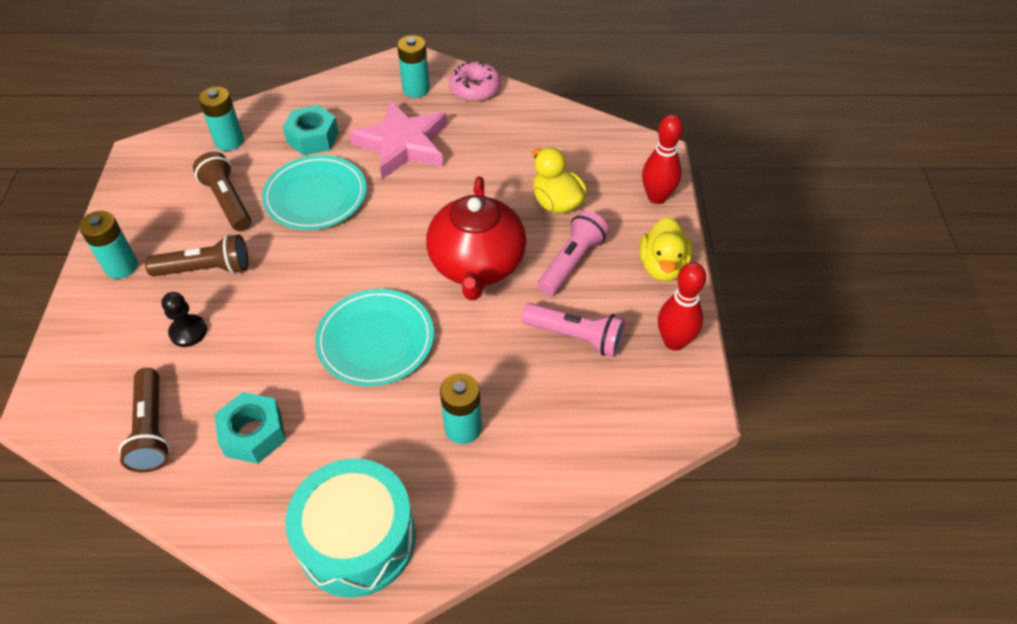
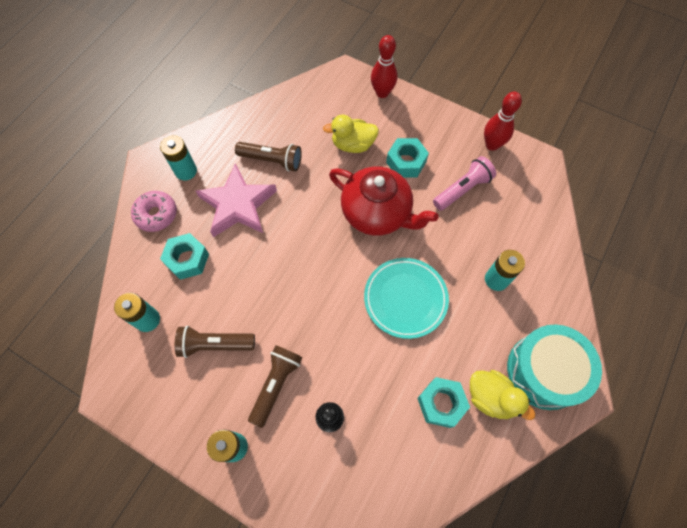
camera: 60 degrees left, 15 degrees up
brown flashlight [119,368,170,473] -> brown flashlight moved to [235,142,302,172]
turquoise plate [262,155,367,230] -> none
pink donut [449,61,501,102] -> pink donut moved to [131,191,177,232]
pink flashlight [538,210,609,296] -> turquoise nut [386,138,429,178]
yellow duck [640,217,692,281] -> yellow duck moved to [470,370,536,420]

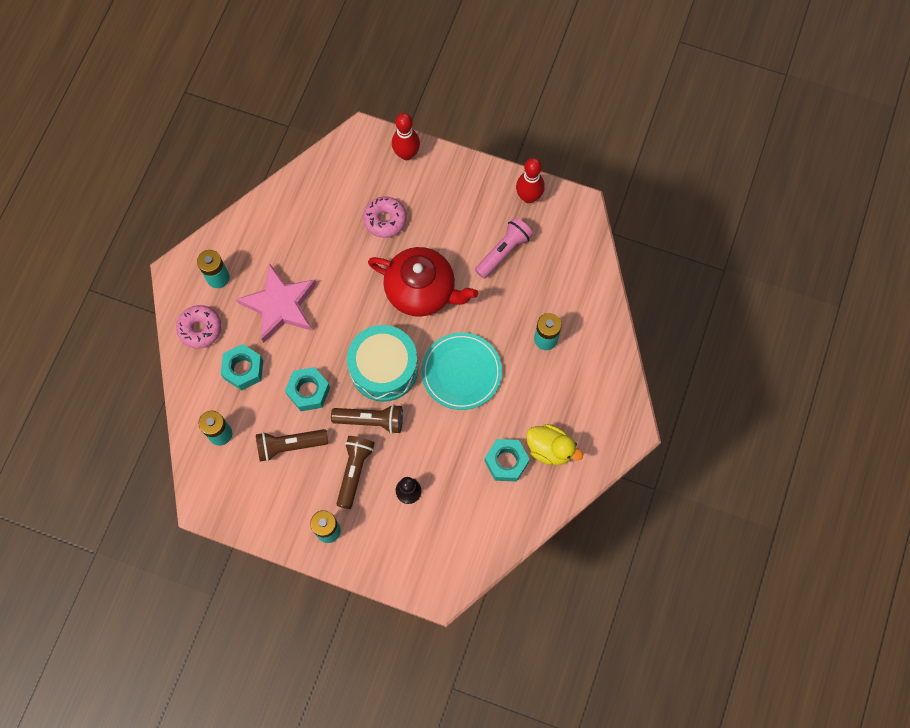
camera: 10 degrees left, 5 degrees up
brown flashlight [235,142,302,172] -> brown flashlight moved to [331,404,403,434]
yellow duck [323,115,379,153] -> pink donut [363,196,407,238]
turquoise nut [386,138,429,178] -> turquoise nut moved to [285,367,330,411]
turquoise drum [507,324,602,410] -> turquoise drum moved to [347,325,418,402]

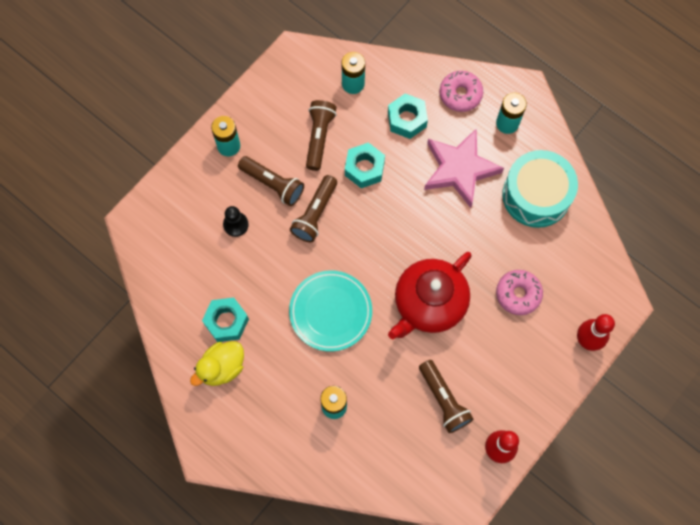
camera: 110 degrees right, 0 degrees up
turquoise drum [347,325,418,402] -> turquoise drum moved to [502,150,578,228]
pink flashlight [475,217,533,279] -> brown flashlight [419,360,473,433]

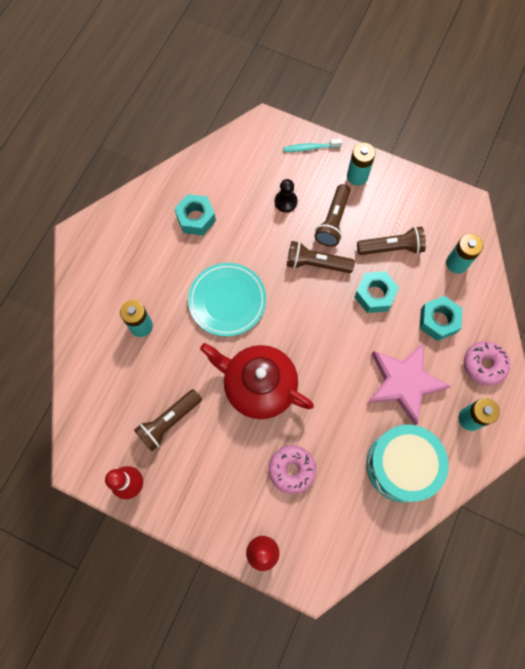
camera: 75 degrees right, 0 degrees up
yellow duck [190,341,244,386] -> none
none -> turquoise toothbrush [283,139,343,152]

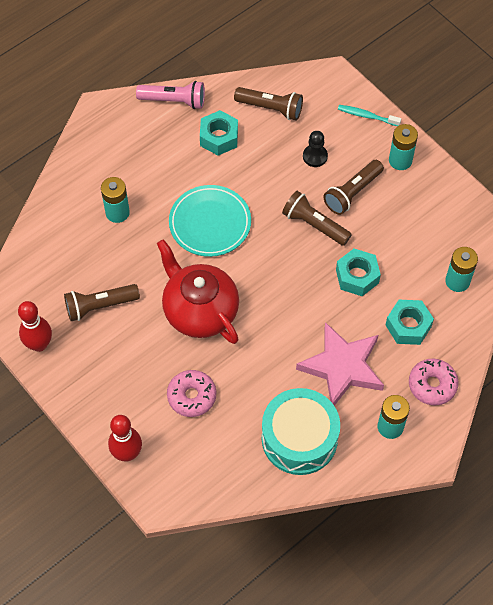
camera: 25 degrees right, 10 degrees down
brown flashlight [357,226,426,255] -> brown flashlight moved to [234,87,303,121]
none -> pink flashlight [136,81,205,109]

